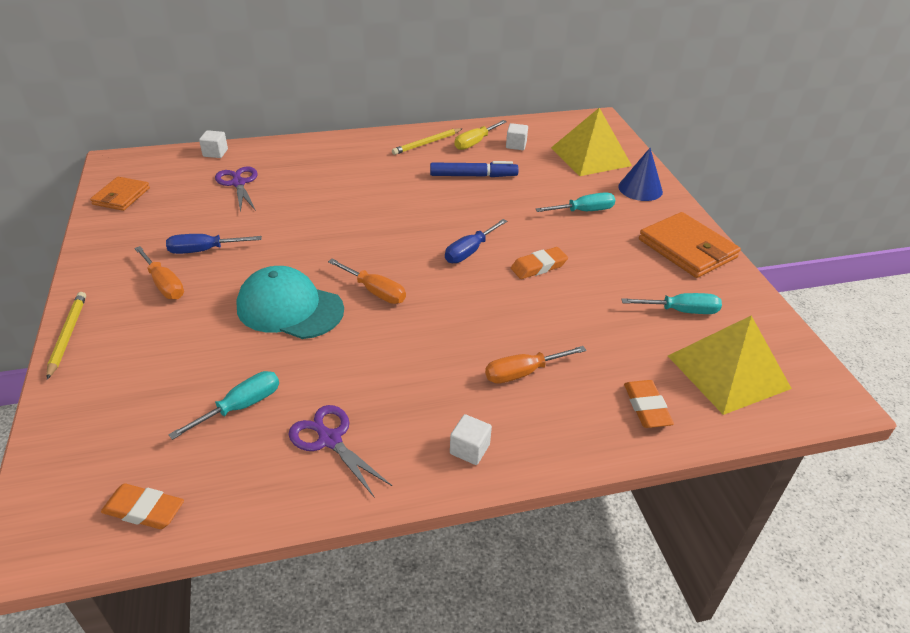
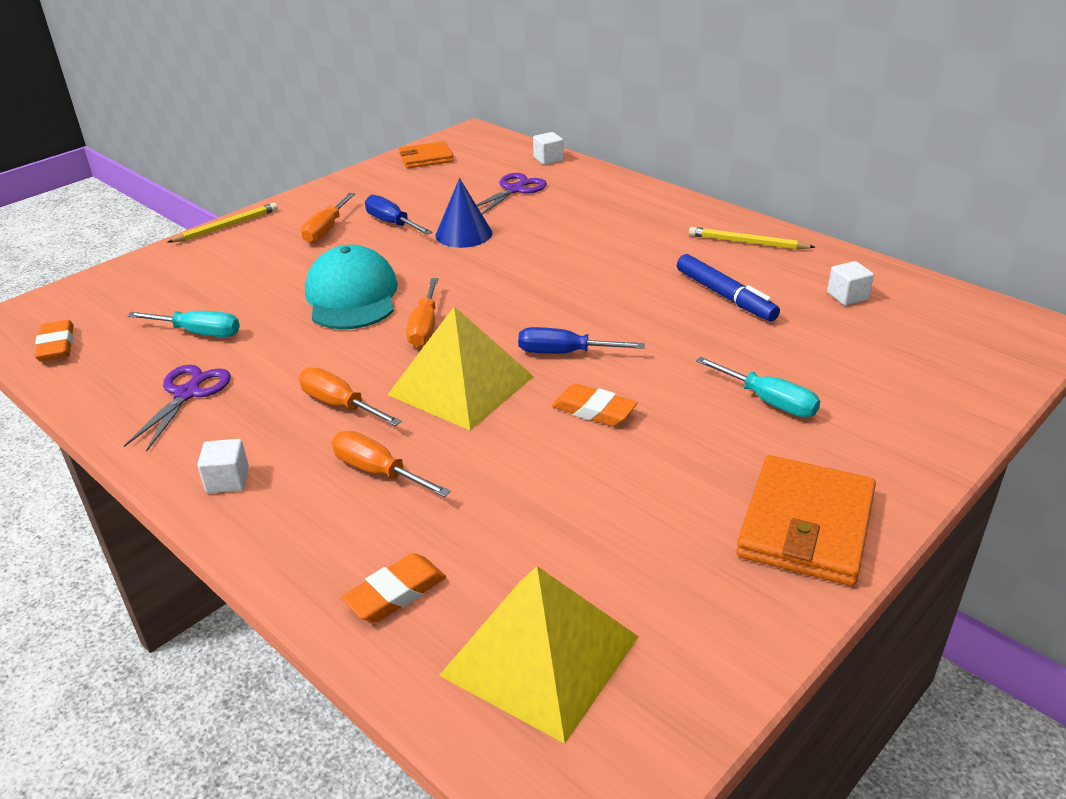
camera: 60 degrees right, 5 degrees down
yellow screwdriver [455,120,507,150] -> none
yellow pyramid [551,108,632,176] -> yellow pyramid moved to [388,306,534,430]
blue cone [618,148,663,201] -> blue cone moved to [436,178,492,248]
turquoise screwdriver [622,293,722,314] -> none
none -> orange screwdriver [299,367,402,426]

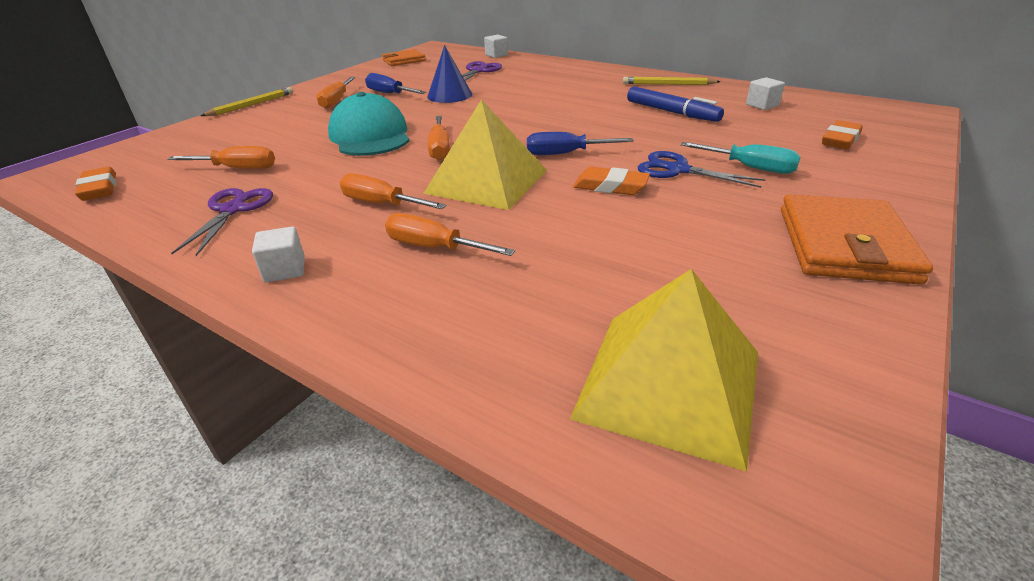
camera: 10 degrees left, 0 degrees up
turquoise screwdriver [127,311,240,337] -> orange screwdriver [167,146,275,169]
orange eraser [341,553,446,623] -> orange eraser moved to [822,120,863,149]
none -> blue scissors [638,151,765,188]

